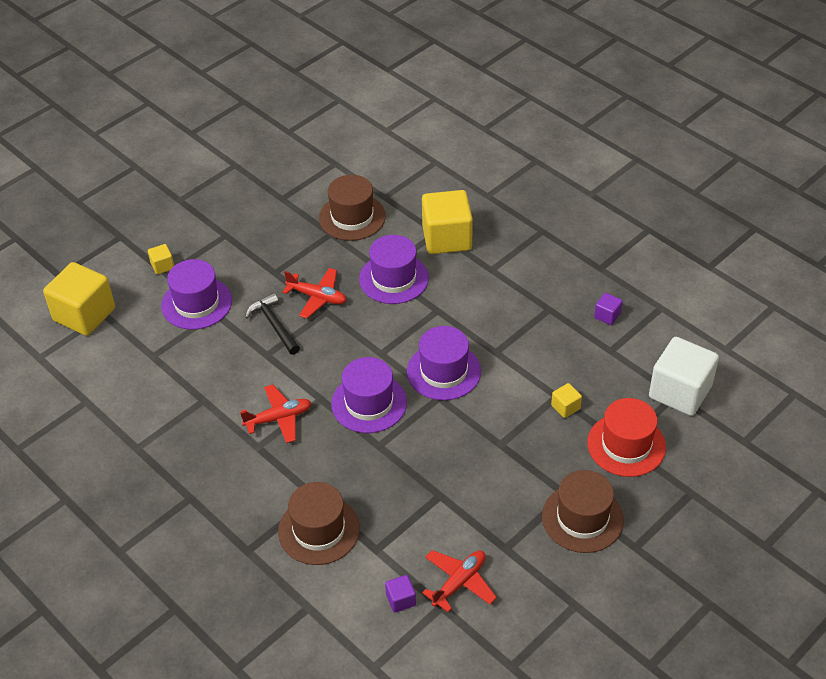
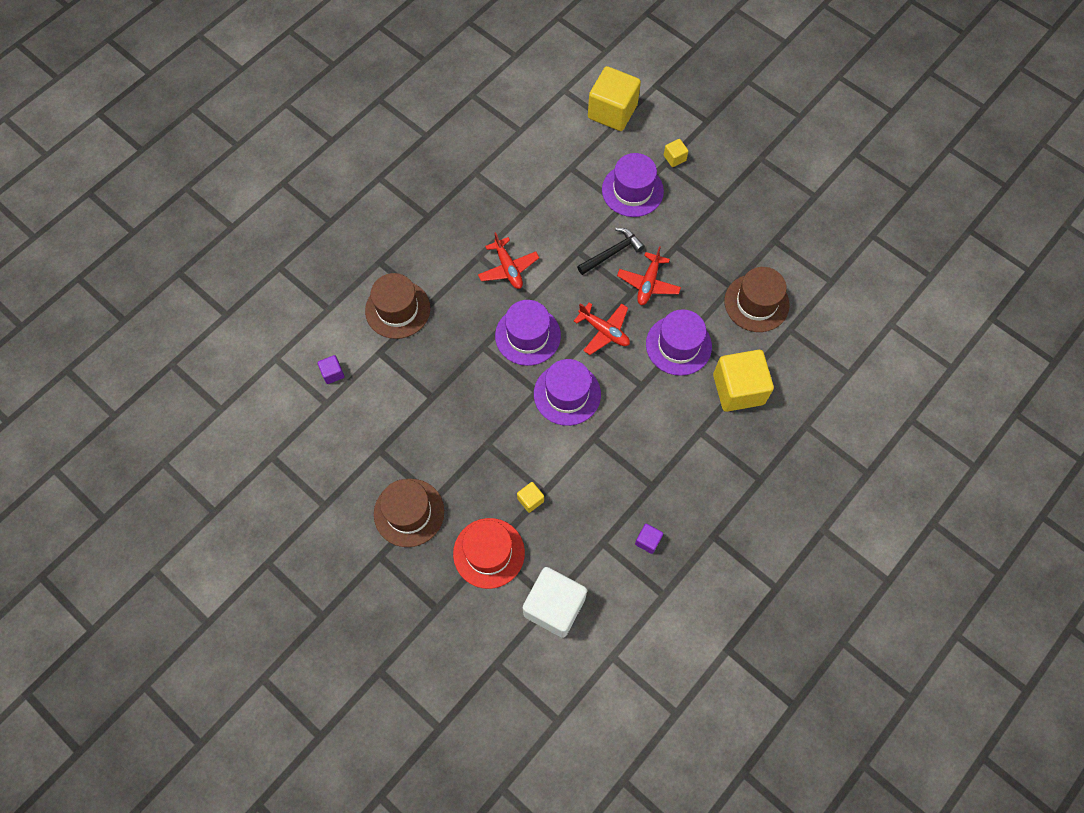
camera: 85 degrees right, 20 degrees up
red plane [422,550,497,612] -> red plane moved to [574,302,630,355]

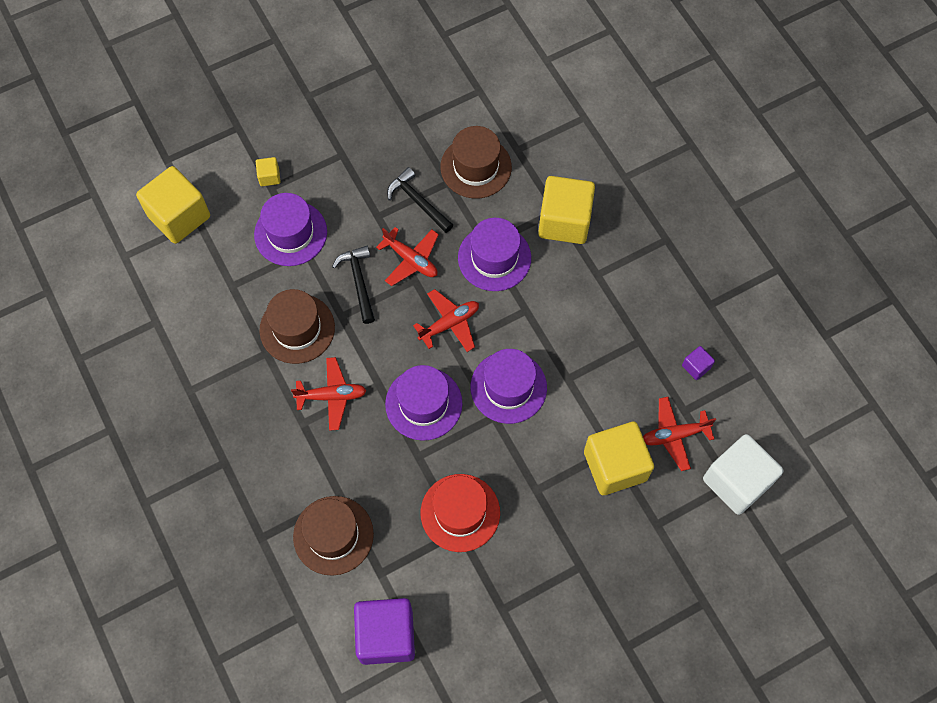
camera: 70 degrees left, 0 degrees up
purple cube [318,355,344,384] -> purple cube [354,598,415,665], size x2.29
brown hat [374,479,444,547] -> brown hat moved to [259,289,335,364]
red hat [453,518,525,589] -> red hat moved to [421,474,500,552]
yellow cube [517,482,544,513] -> yellow cube [584,422,654,495], size x2.29
none -> black hammer [387,167,453,233]
none -> red plane [643,397,716,471]

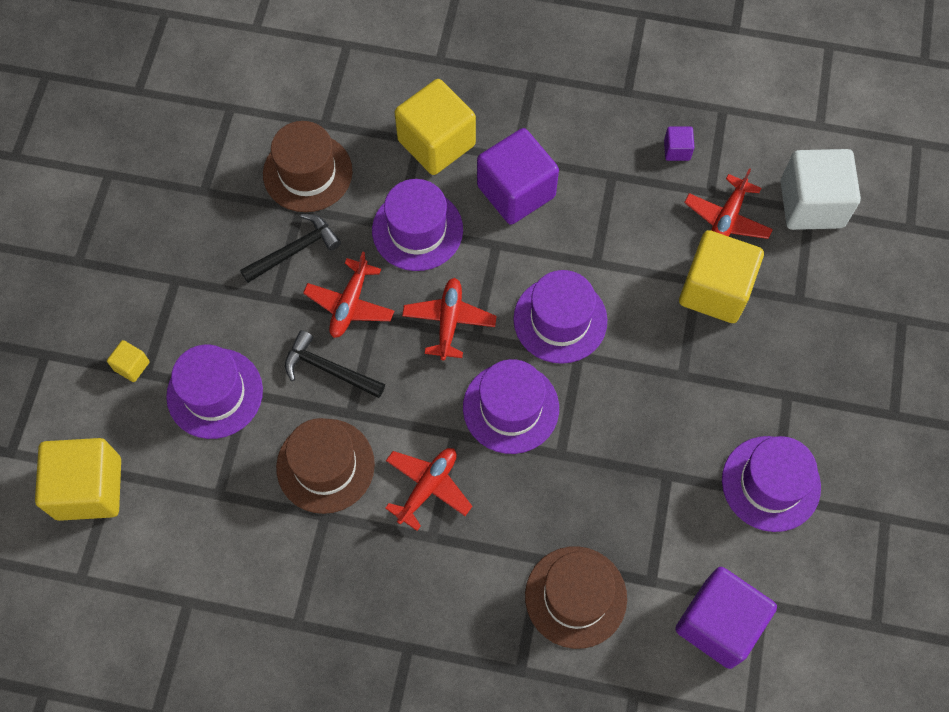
camera: 50 degrees left, 0 degrees up
red plane [376,227,439,286] -> red plane turned 120 degrees clockwise [303,252,394,338]
black hammer [387,167,453,233] -> black hammer turned 150 degrees clockwise [240,214,341,283]
red hat [421,474,500,552] -> none
none -> purple cube [477,128,559,225]
none -> purple hat [722,436,821,532]

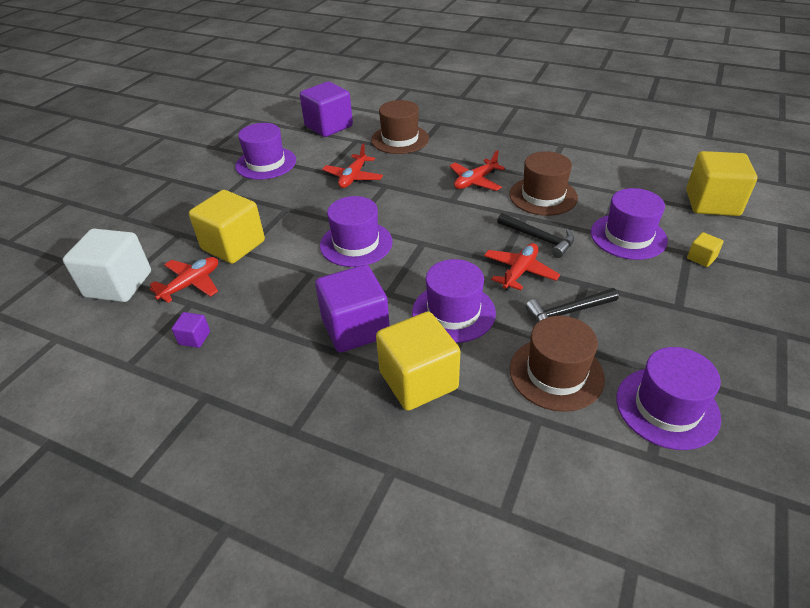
camera: 165 degrees left, 25 degrees down
red plane [402,278,497,361] -> red plane moved to [322,143,383,188]
purple hat [463,359,559,454] -> purple hat moved to [616,347,721,450]

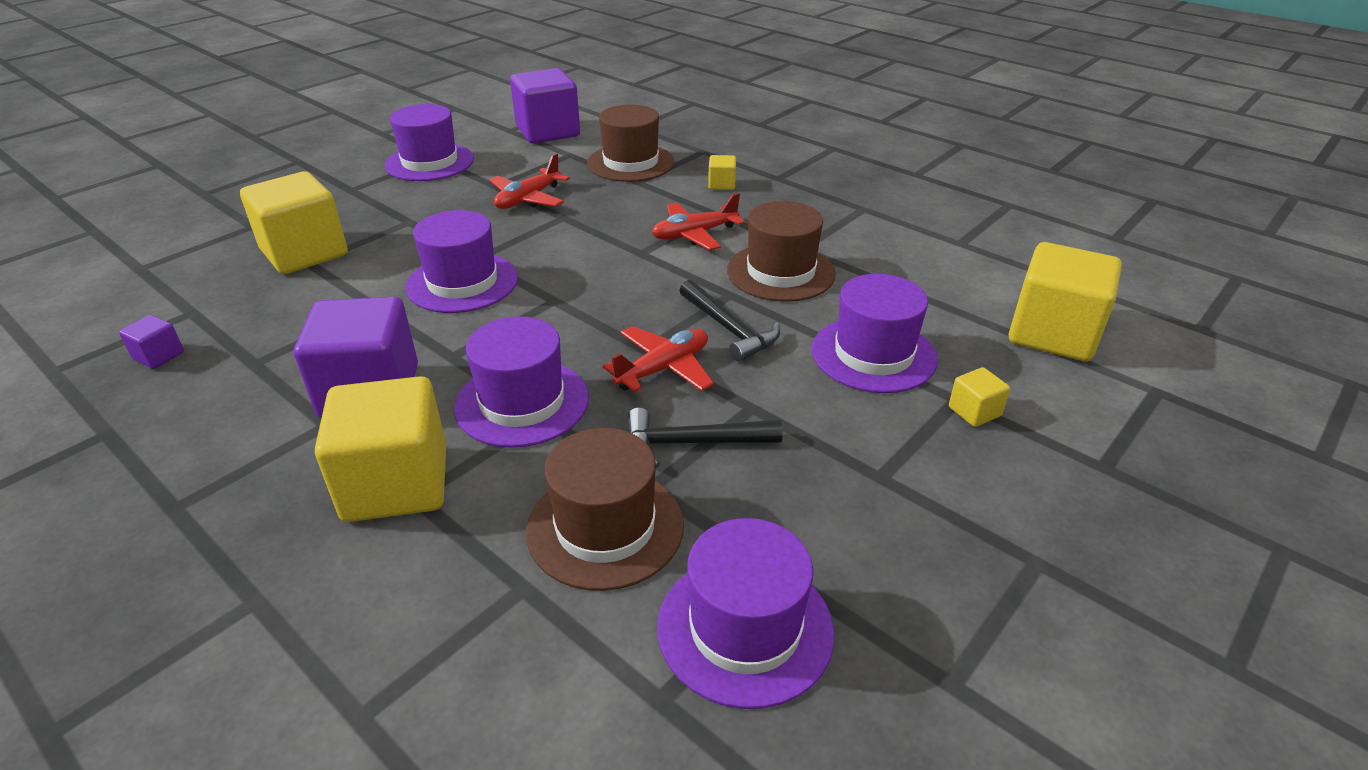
camera: 15 degrees right, 5 degrees down
white cube [63,229,151,302] -> none
red plane [149,257,218,303] -> none
none -> yellow cube [708,155,736,190]

